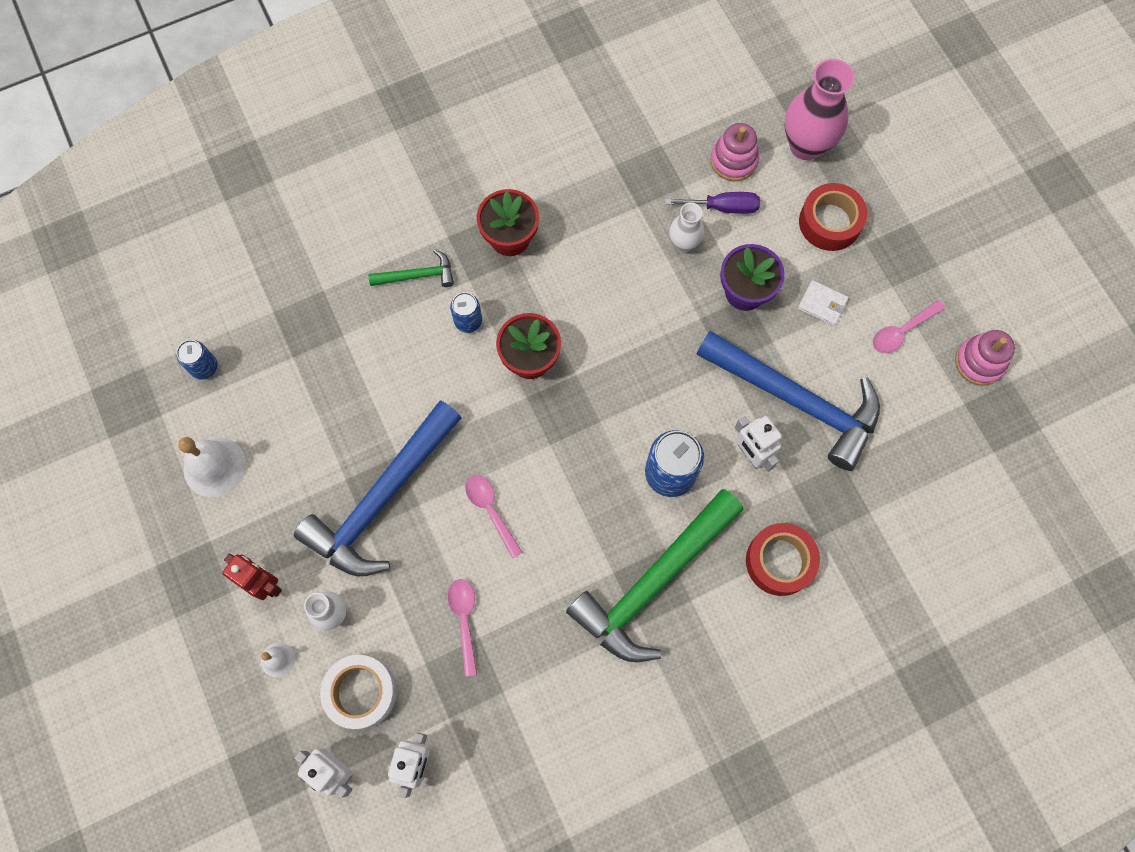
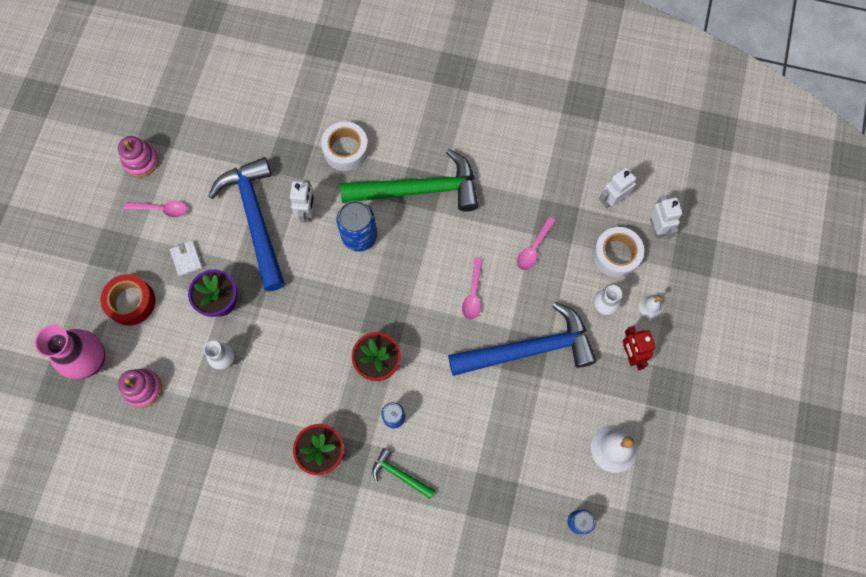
camera: 140 degrees left, 0 degrees up
purple screwdriver [666,192,760,214] -> none
red tape [746,523,820,596] -> white tape [321,121,369,171]

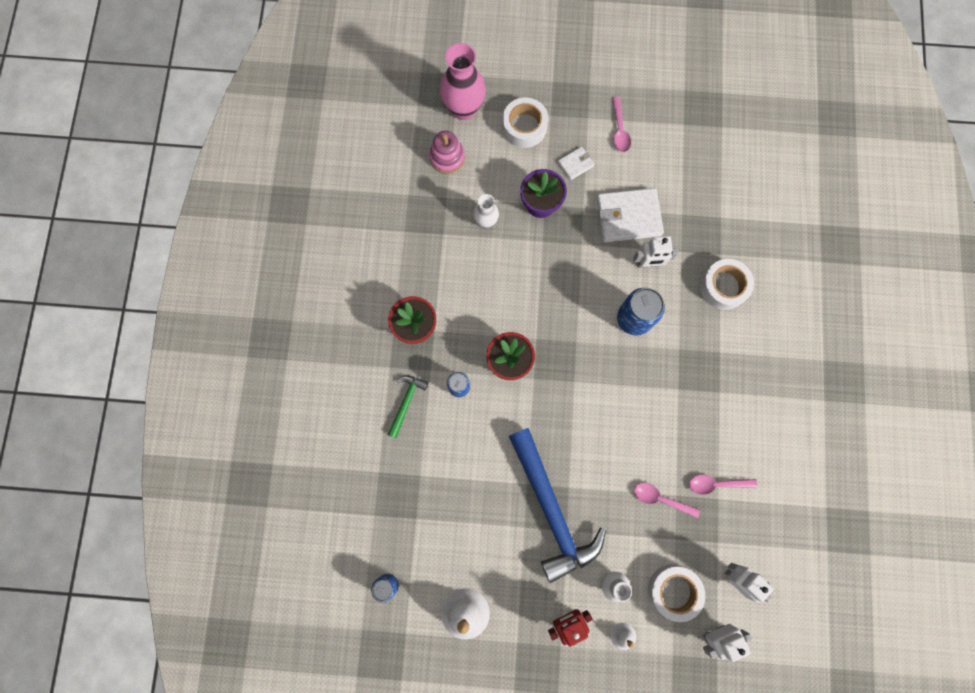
camera: 80 degrees right, 5 degrees up
red tape [100,274,155,326] -> white tape [502,97,548,148]
pink stacking toy [118,136,159,177] -> none
blue hammer [208,157,285,291] -> white wallet [596,188,664,242]
green hammer [340,149,478,212] -> none
pink spoon [462,258,483,320] -> pink spoon moved to [689,475,757,495]

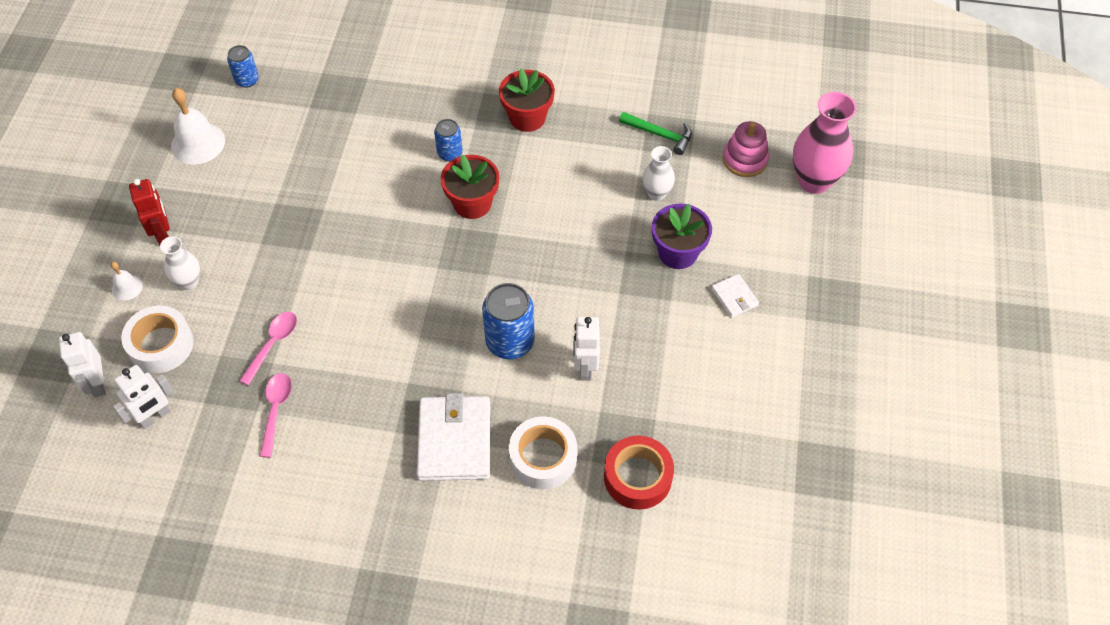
camera: 95 degrees right, 20 degrees down
green hammer [388,376,428,438] -> green hammer moved to [619,112,692,155]
white tape [502,97,548,148] -> none
blue hammer [509,428,606,583] -> none
white wallet [596,188,664,242] -> white wallet moved to [417,393,490,481]
pink spoon [612,97,631,152] -> none
none -> red tape [604,436,674,510]

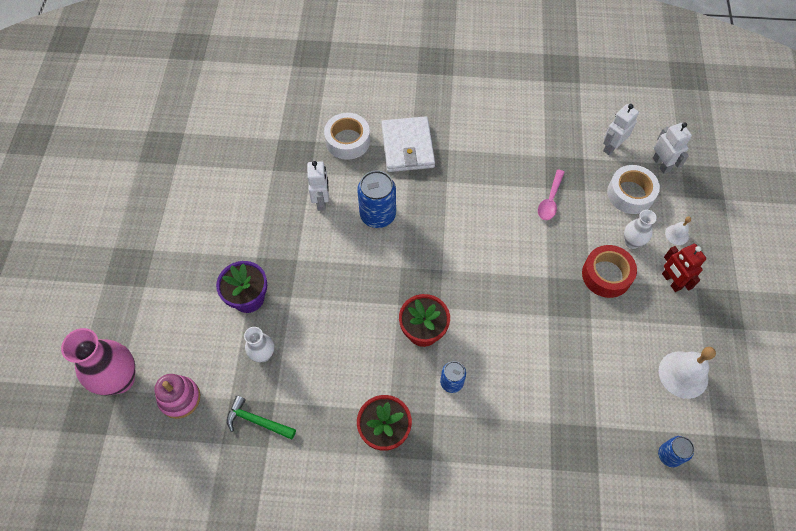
camera: 175 degrees right, 5 degrees up
pink spoon [260,373,292,458] -> none
red tape [604,436,674,510] -> red tape moved to [582,245,637,298]
white wallet [711,274,759,318] -> none

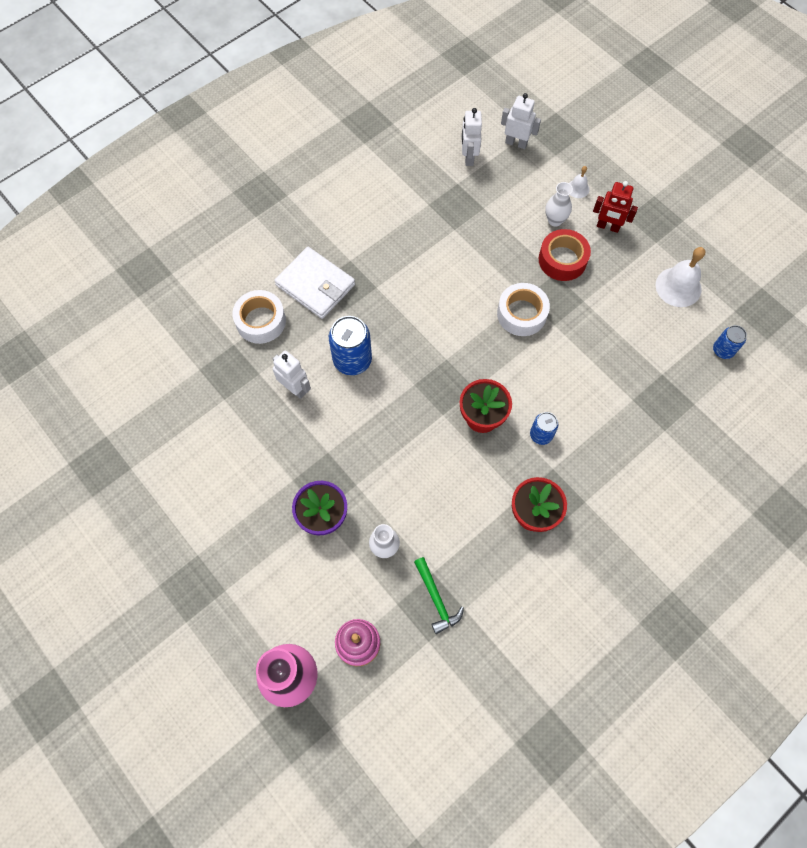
camera: 45 degrees left, 5 degrees up
green hammer [227,396,296,440] -> green hammer turned 90 degrees counterclockwise [414,557,464,634]
pink spoon [538,169,565,220] -> none
white tape [607,165,660,214] -> white tape moved to [497,283,550,336]

